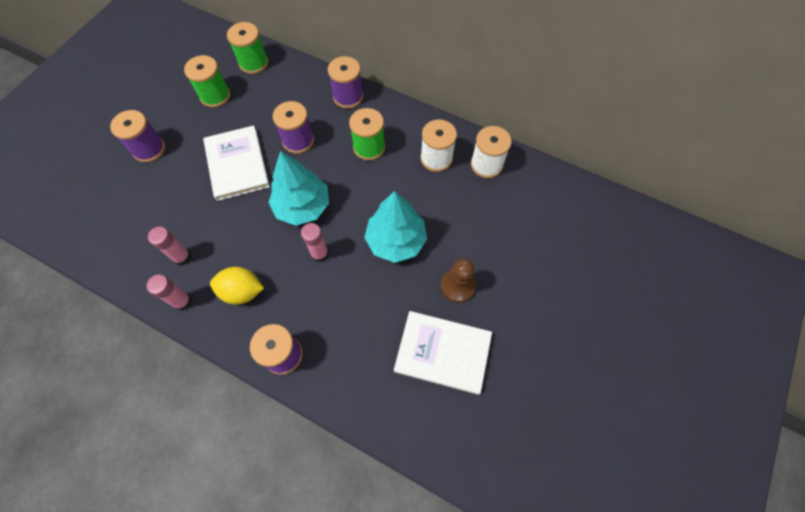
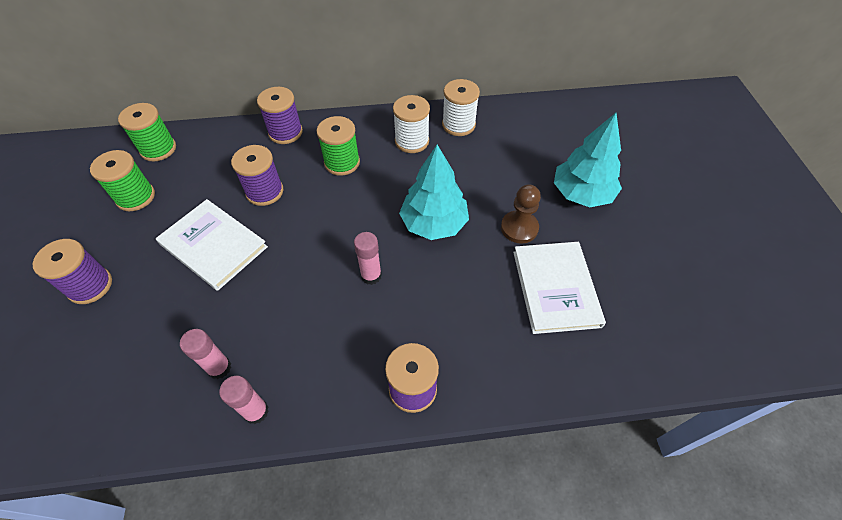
camera: 35 degrees left, 10 degrees down
yellow lemon [210,267,264,304] -> none
turquoise tree [268,151,329,226] -> turquoise tree moved to [554,113,622,207]
white book [394,311,492,395] -> white book turned 75 degrees counterclockwise [513,242,606,334]

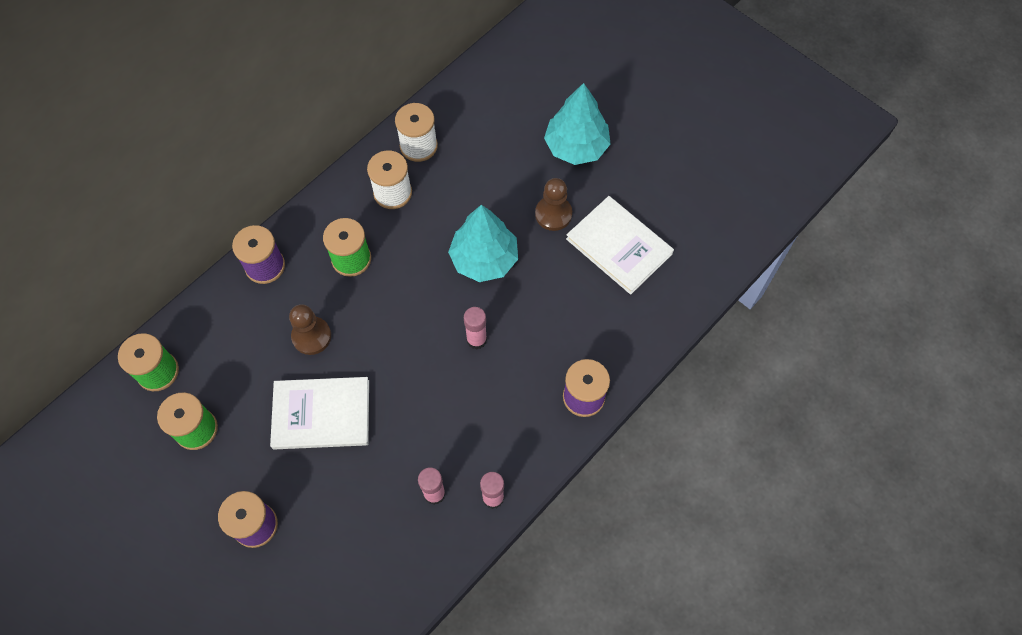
camera: 40 degrees left, 10 degrees up
purple spool [231,145,284,206] -> brown pawn [289,304,331,355]

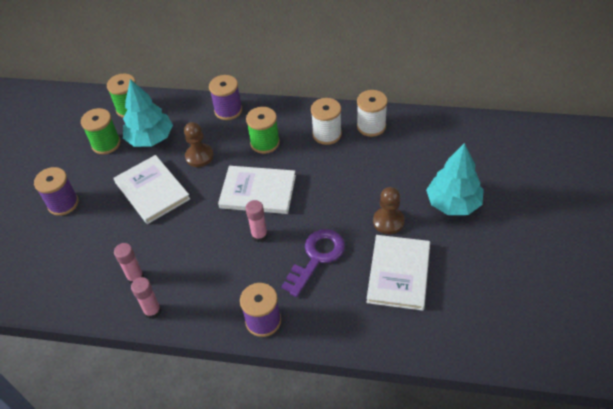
camera: 60 degrees right, 15 degrees down
turquoise tree [448,205,518,282] -> turquoise tree moved to [123,79,173,147]
none -> white book [218,166,296,214]
none -> purple key [281,229,345,297]

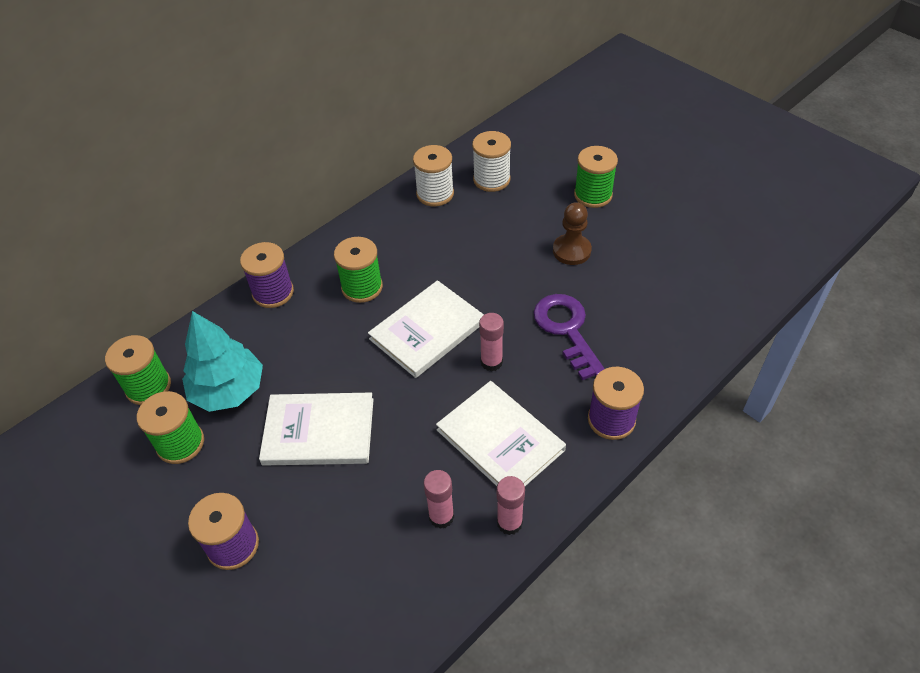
camera: 55 degrees left, 0 degrees up
brown pawn [184,122,214,167] -> none
white spool [311,98,342,145] -> white spool moved to [472,131,511,192]
white book [366,235,430,311] -> white book moved to [436,381,566,486]
turquoise tree [426,143,484,215] -> green spool [574,146,618,208]

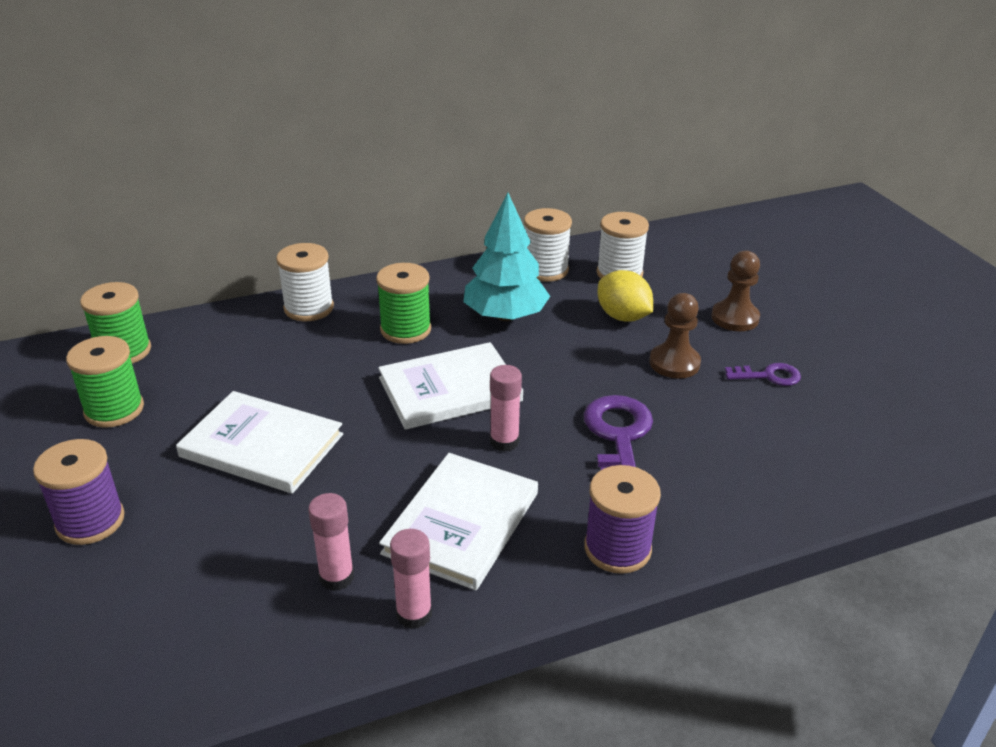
camera: 20 degrees right, 15 degrees down
turquoise tree [182,311,263,412] -> turquoise tree moved to [464,193,550,321]
purple spool [240,242,294,308] -> white spool [276,243,334,321]
white book [436,381,566,486] -> white book turned 45 degrees clockwise [379,453,538,590]
green spool [574,146,618,208] -> brown pawn [711,251,760,331]
none -> yellow lemon [598,270,653,322]
none -> purple key [725,363,801,386]

